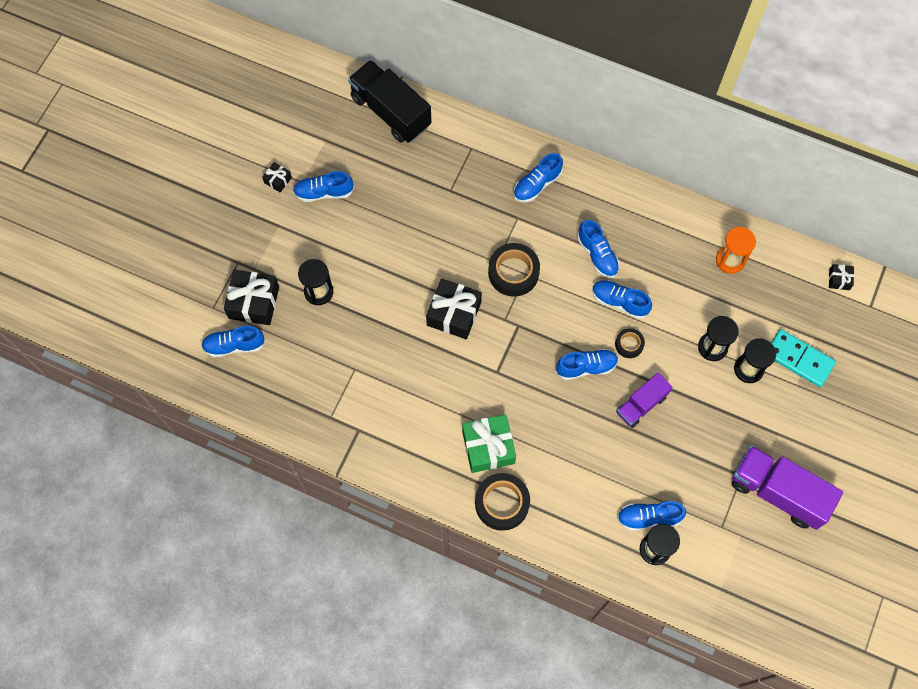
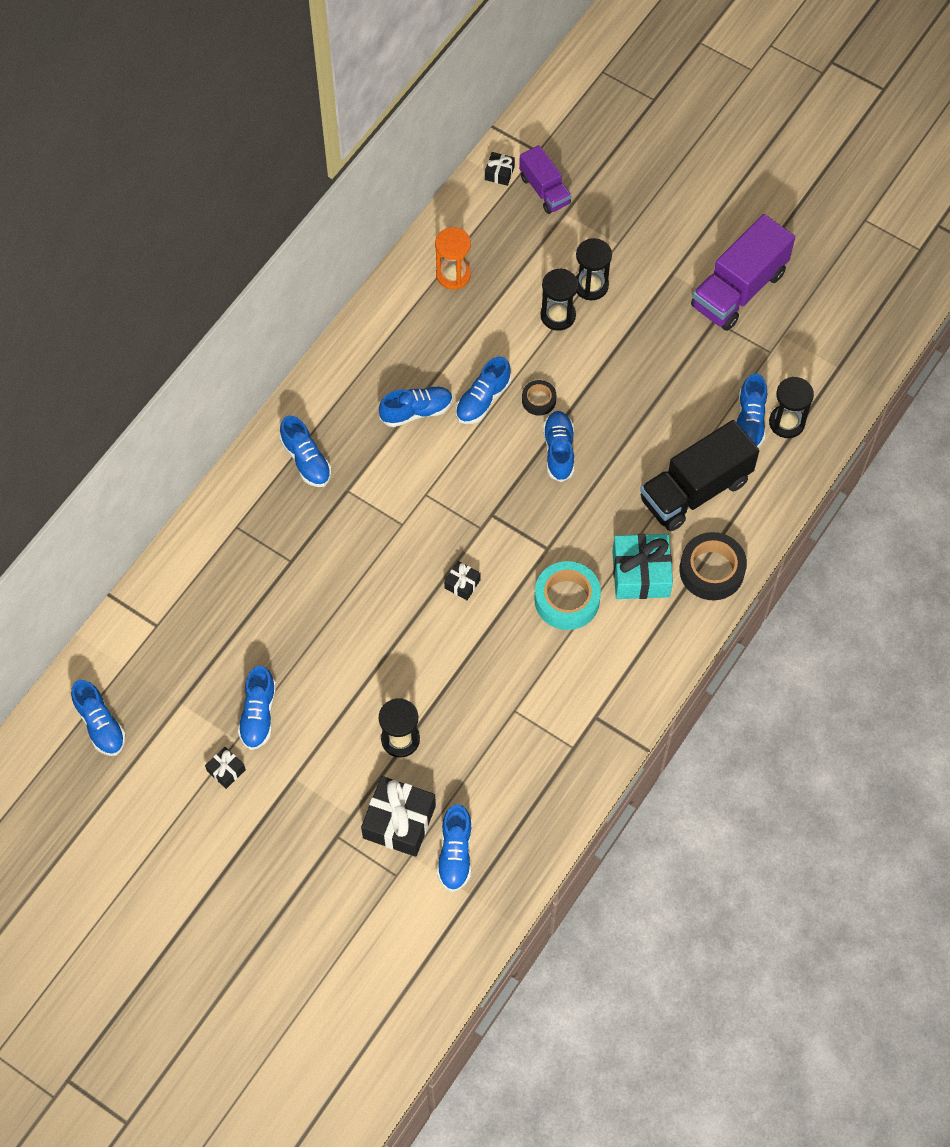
camera: 80 degrees left, 5 degrees down
black truck [348,60,432,143] -> black truck moved to [640,420,759,531]
black gift [426,278,482,339] -> black gift [444,561,481,600], size x0.49
green gift [462,414,516,473] -> turquoise gift [612,534,673,599]
black tape [488,243,540,297] -> none
purple truck [616,372,673,428] -> purple truck moved to [519,145,572,214]
turquoise domino [771,329,836,387] -> none
none -> blue shoe [71,680,126,756]
none -> turquoise tape [534,561,601,630]

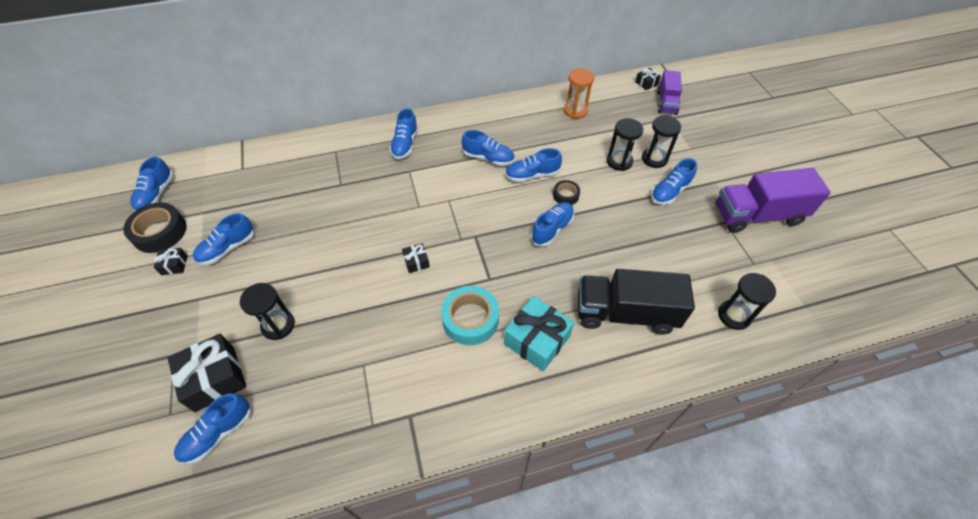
camera: 40 degrees right, 10 degrees down
black tape [679,532,747,600] -> black tape moved to [123,202,187,253]
blue shoe [737,373,767,447] -> blue shoe moved to [651,158,697,205]

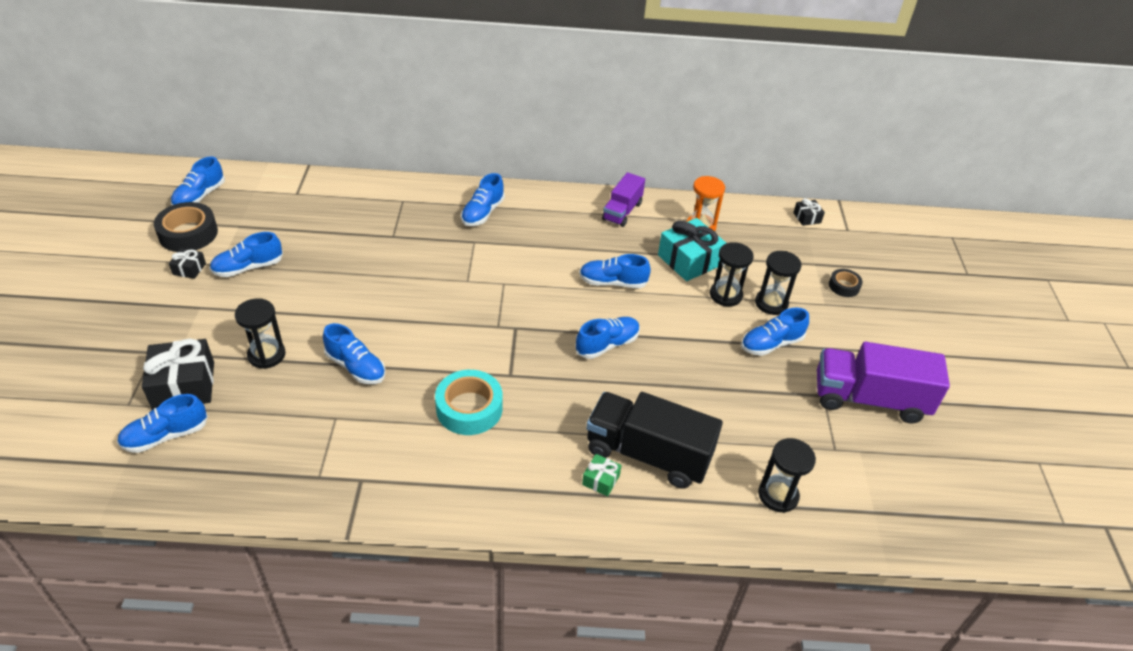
camera: 15 degrees right, 10 degrees down
black gift [402,243,430,273] -> none
blue shoe [462,130,515,166] -> blue shoe moved to [323,323,386,384]
turquoise gift [504,296,574,371] -> turquoise gift moved to [658,218,726,281]
black tape [553,180,580,205] -> black tape moved to [829,269,863,297]
purple truck [657,70,682,115] -> purple truck moved to [602,172,645,227]
none -> green gift [582,454,621,496]

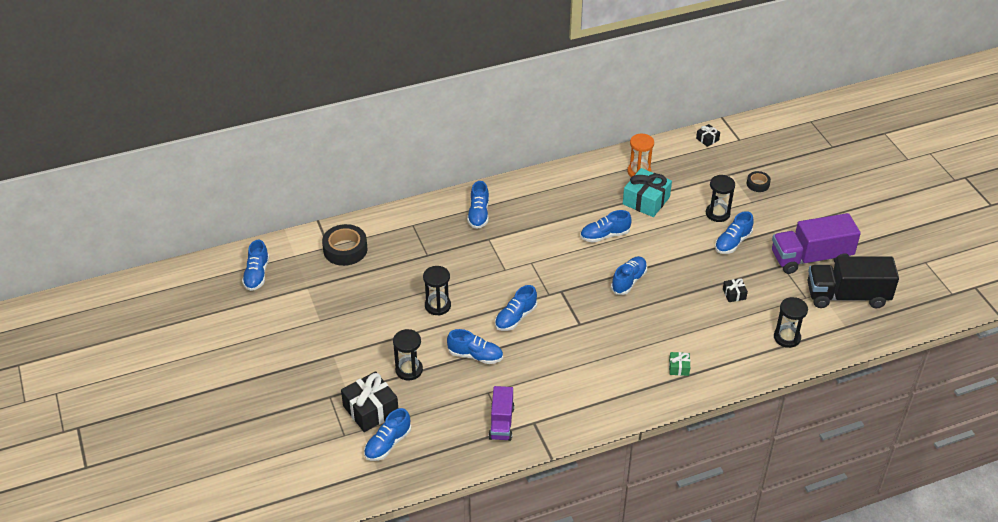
camera: 20 degrees left, 0 degrees up
black tape [154,202,218,252] -> black tape moved to [322,224,367,266]
black gift [169,248,206,279] -> black gift moved to [723,278,748,302]
blue shoe [210,232,283,277] -> blue shoe moved to [495,285,537,331]
turquoise tape [435,370,503,435] -> none
black truck [586,392,723,489] -> black truck moved to [807,256,899,308]
purple truck [602,172,645,227] -> purple truck moved to [489,386,515,441]
black hourglass [710,242,754,307] -> black hourglass moved to [423,266,451,316]

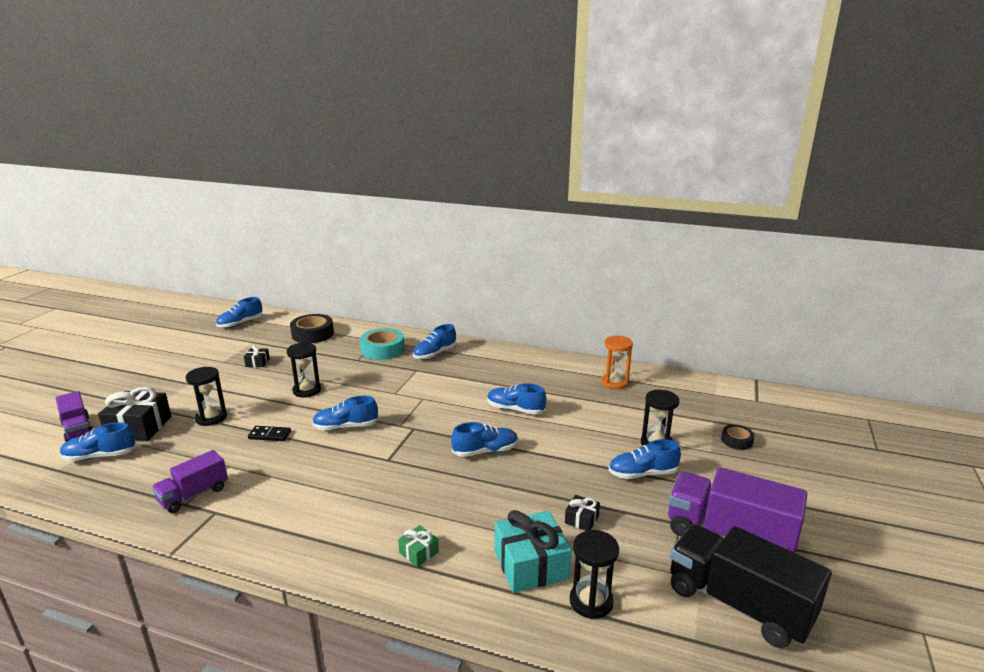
camera: 40 degrees right, 20 degrees down
blue shoe [447,329,503,364] -> black domino [248,426,291,441]
turquoise gift [623,168,672,217] -> turquoise gift moved to [495,510,572,593]
black gift [696,124,720,147] -> black gift moved to [244,345,270,367]
none -> purple truck [56,391,93,442]
none -> turquoise tape [360,328,405,360]

